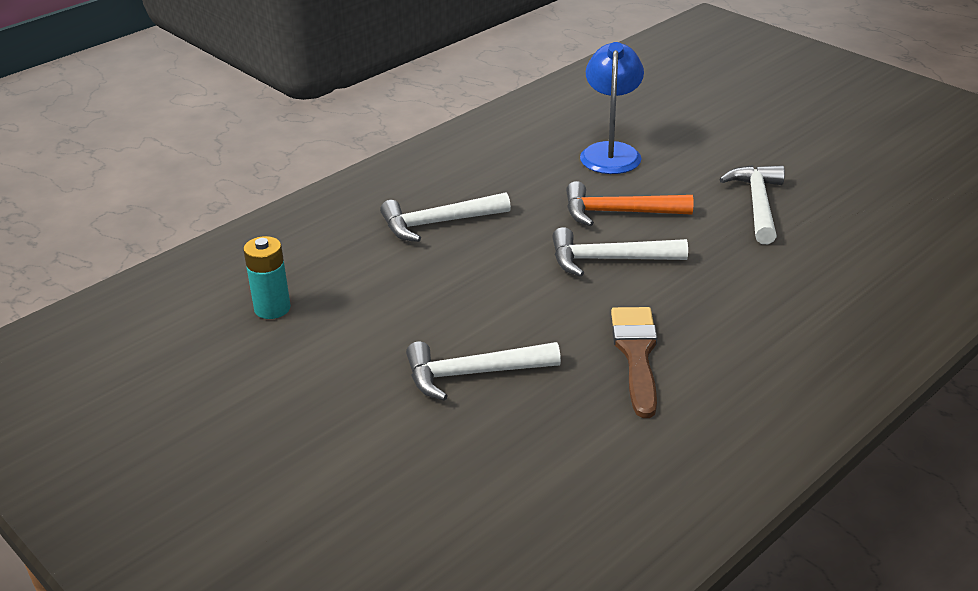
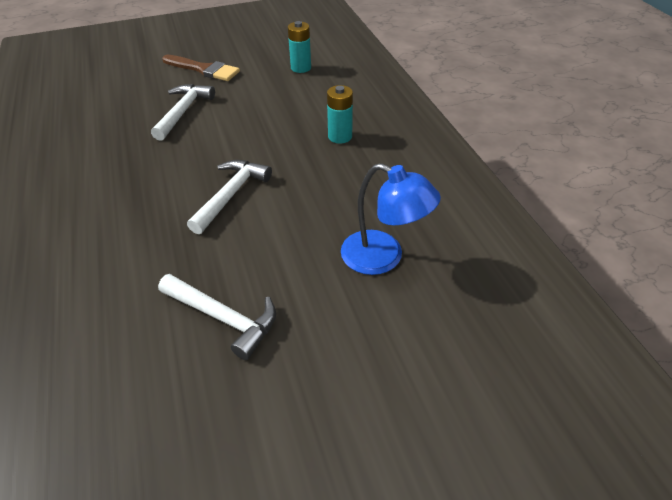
camera: 115 degrees right, 10 degrees up
white hammer [380,192,511,242] -> turquoise battery [327,85,353,144]
orange hammer [566,181,694,226] -> none
brown brush [611,307,657,418] -> brown brush moved to [162,55,240,81]

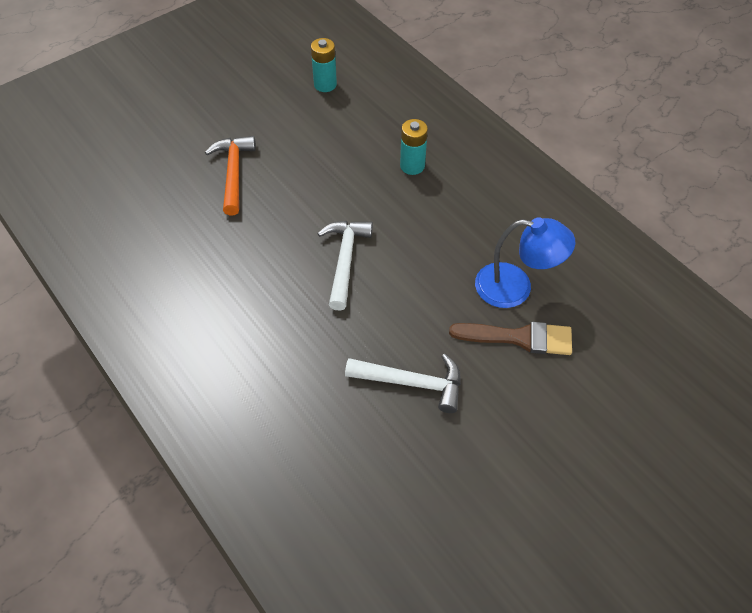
camera: 20 degrees left, 10 degrees up
white hammer [151,84,215,141] -> orange hammer [205,136,256,216]
brown brush [162,55,240,81] -> brown brush moved to [449,322,572,355]

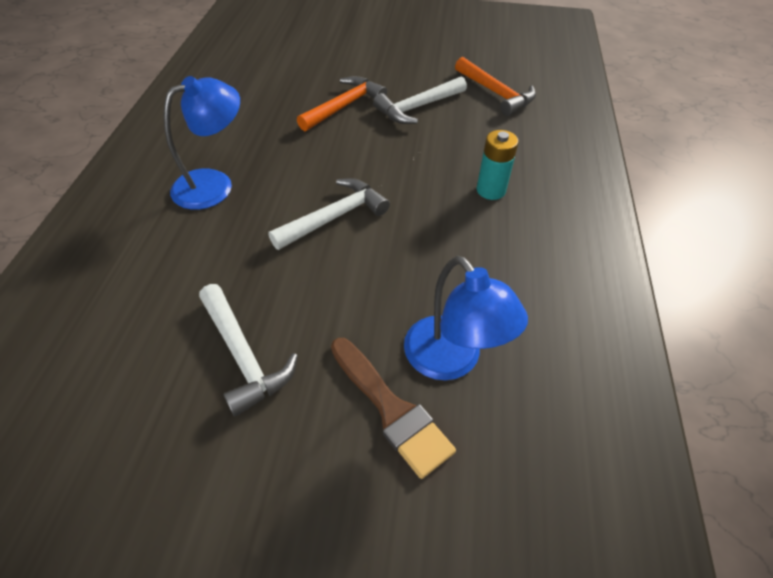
camera: 45 degrees right, 5 degrees down
turquoise battery [311,38,337,92] -> orange hammer [455,57,536,116]
none -> blue lamp [164,76,240,210]
none -> white hammer [373,76,467,124]

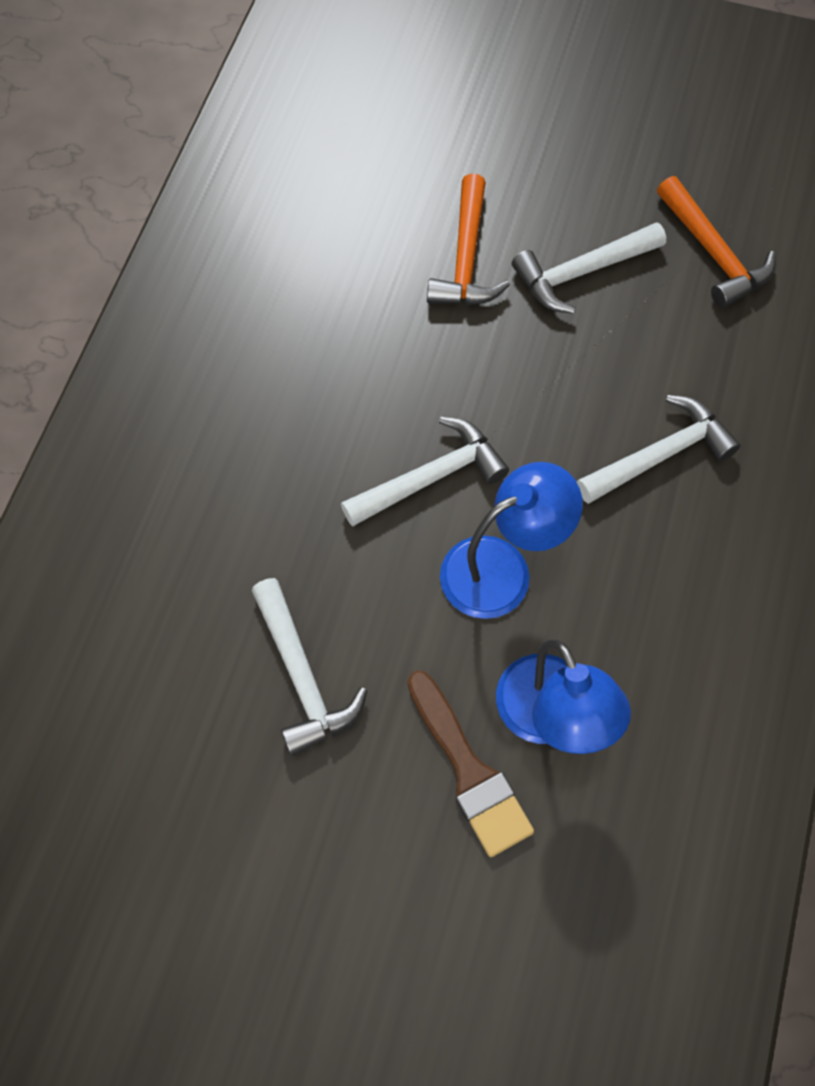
camera: 10 degrees right, 15 degrees up
blue lamp [164,76,240,210] -> blue lamp moved to [440,462,583,619]
orange hammer [297,76,387,131] -> orange hammer turned 135 degrees clockwise [427,174,510,305]
turquoise battery [476,130,519,200] -> white hammer [576,395,740,504]

